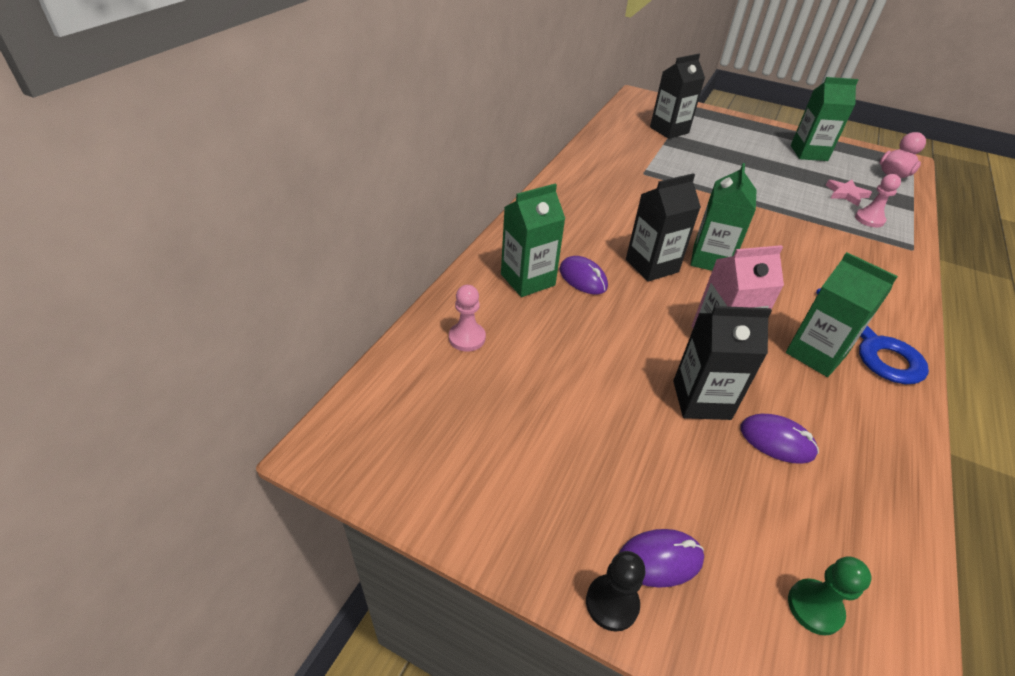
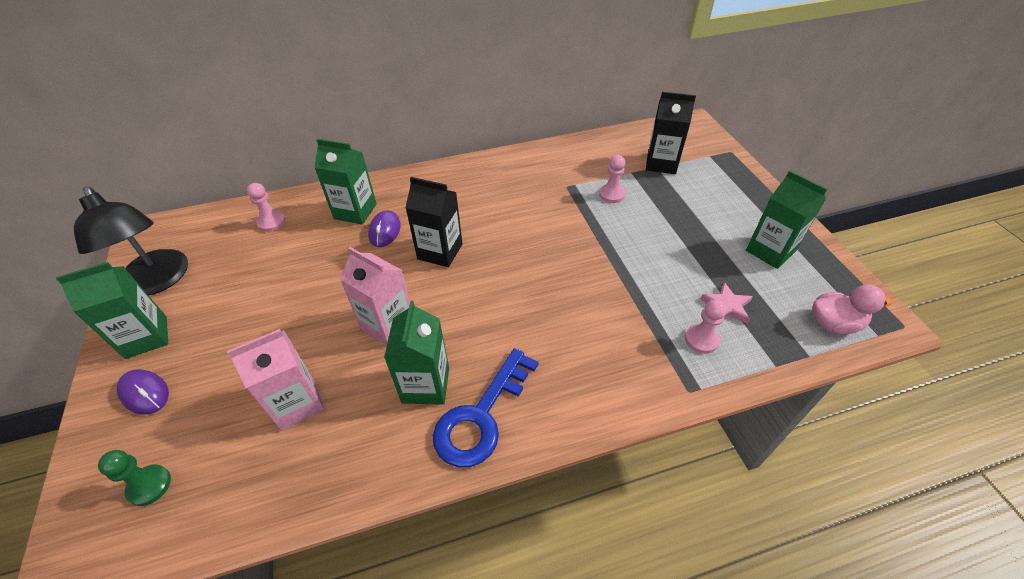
camera: 50 degrees right, 5 degrees up
black pawn [586,551,645,631] -> none
black carton [673,306,772,420] -> none
green carton [691,163,757,271] -> green carton moved to [56,262,168,359]
purple mouse [740,413,819,464] -> pink carton [227,329,325,431]
none -> black lamp [74,186,188,295]
none -> pink pawn [599,155,625,203]

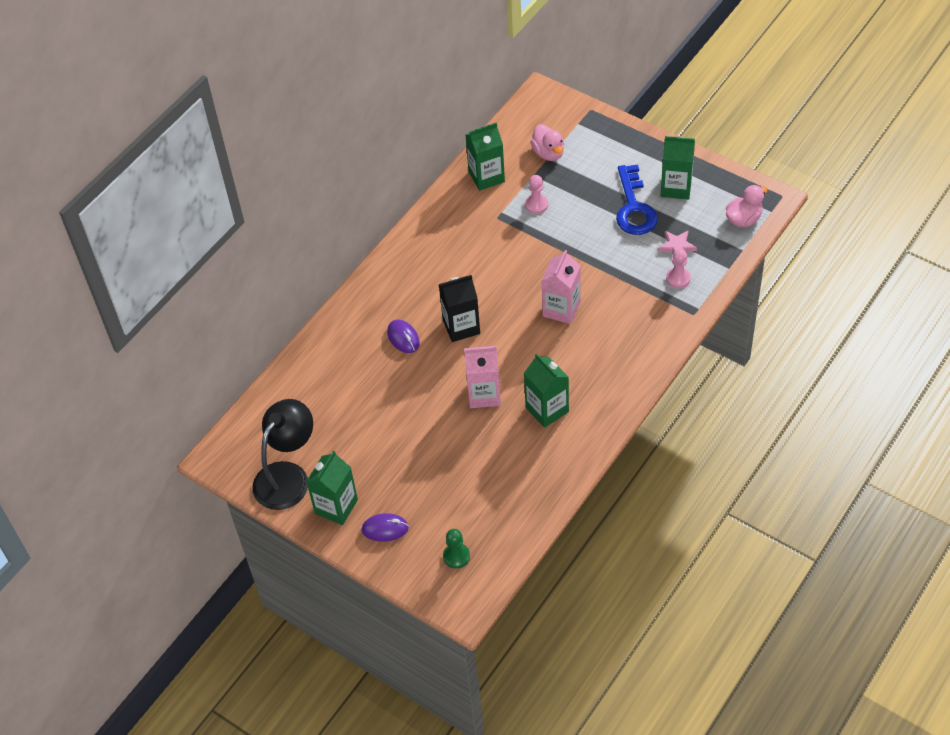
camera: 35 degrees left, 5 degrees up
black lamp [74,186,188,295] -> black lamp turned 75 degrees counterclockwise [252,399,313,510]
pink carton [227,329,325,431] -> pink carton moved to [541,250,581,324]
pink pawn [247,183,285,232] -> none
green carton [314,138,377,225] -> green carton moved to [465,123,505,191]
blue key [433,348,539,468] -> blue key moved to [616,164,658,235]
black carton [646,92,696,174] -> pink duck [531,124,564,161]

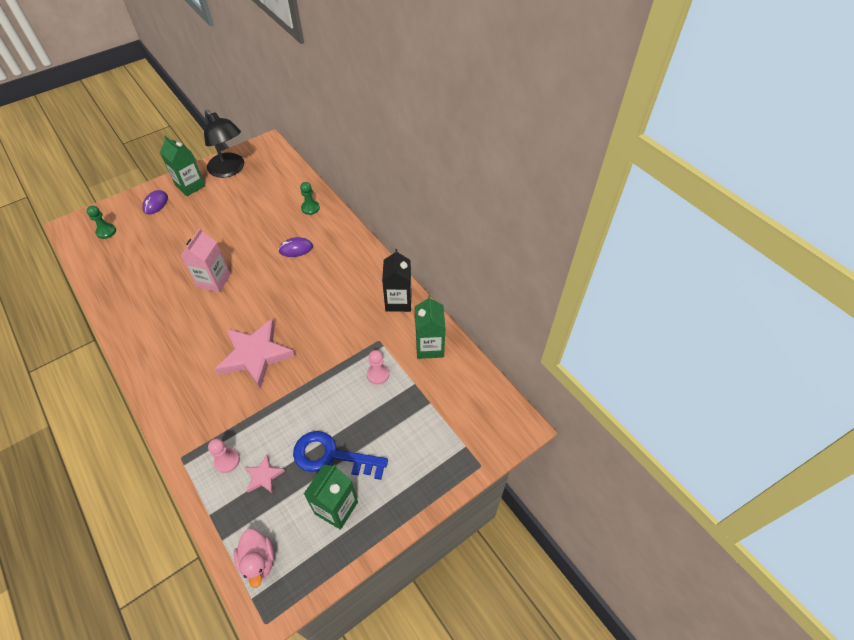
camera: 105 degrees right, 0 degrees up
black carton [439,275,480,342] -> black carton moved to [382,249,412,312]
green carton [524,353,569,428] -> none
pink duck [531,124,564,161] -> none
pink carton [541,250,581,324] -> pink star [215,318,295,389]
none -> green pawn [300,182,320,215]

